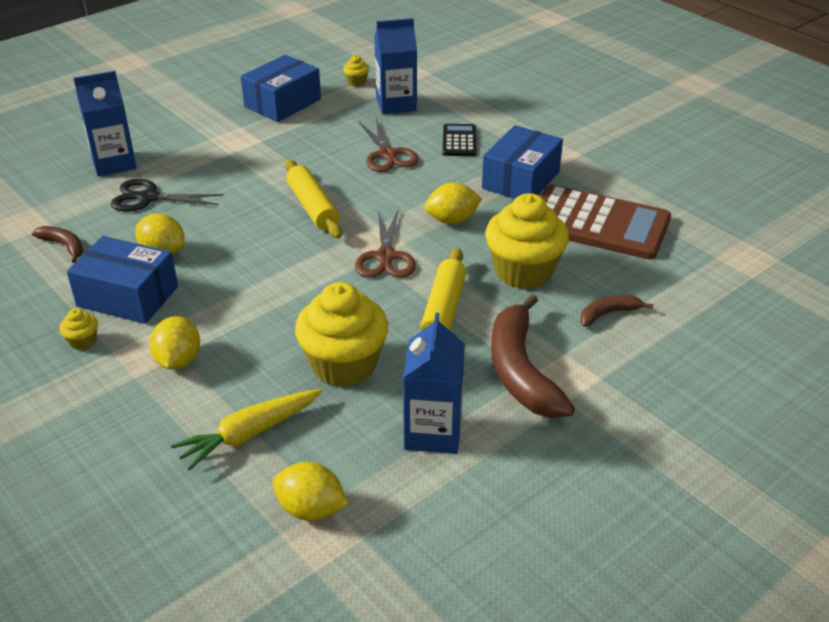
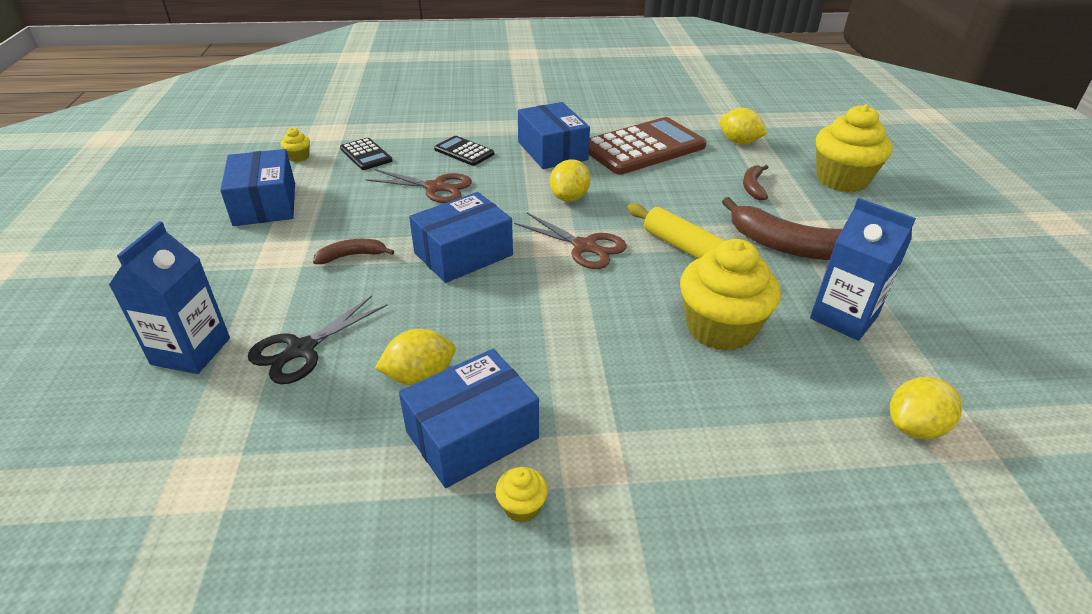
camera: 55 degrees left, 0 degrees up
brown banana [32,226,83,263] -> brown banana moved to [313,239,394,264]
yellow lemon [150,316,200,370] -> yellow lemon moved to [719,108,767,144]
yellow carrot [171,389,322,471] -> none
yellow rolling pin [285,159,342,238] -> blue box [409,192,513,283]
blue carton [374,18,417,114] -> black calculator [340,138,393,170]
yellow cupcake [485,193,569,289] -> yellow cupcake moved to [816,104,893,192]

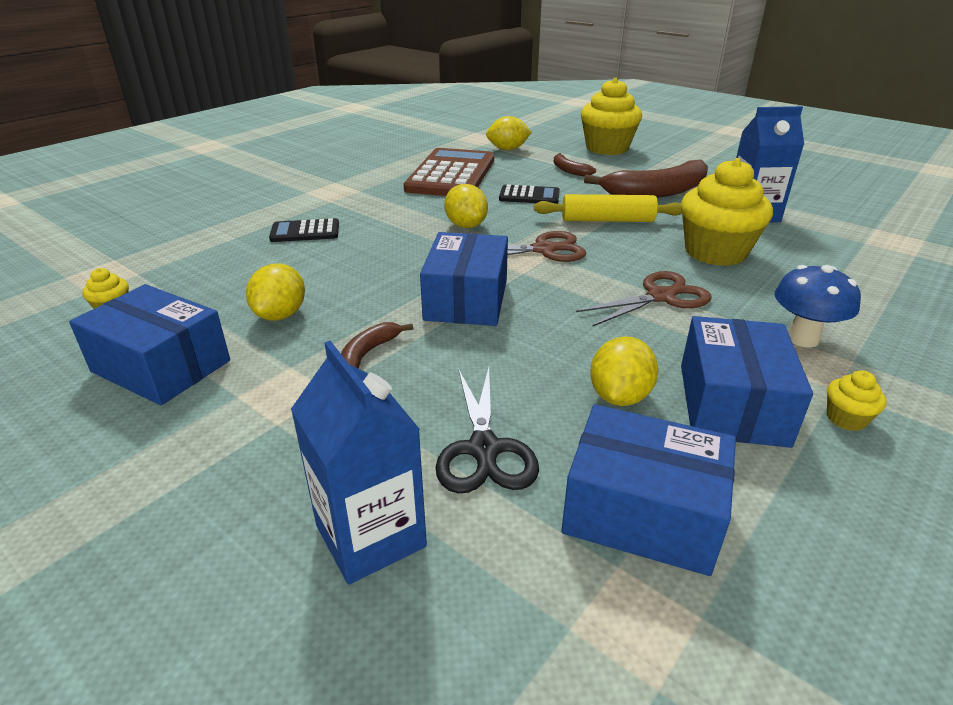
camera: 45 degrees left, 5 degrees down
black calculator [340,138,393,170] -> black calculator moved to [499,185,560,204]
brown scissors [365,169,472,203] -> brown scissors moved to [576,271,712,327]
blue box [518,102,590,169] -> blue box moved to [561,404,736,576]
yellow lemon [890,377,963,439] -> yellow lemon moved to [246,264,305,321]
none -> blue mushroom [775,265,861,348]

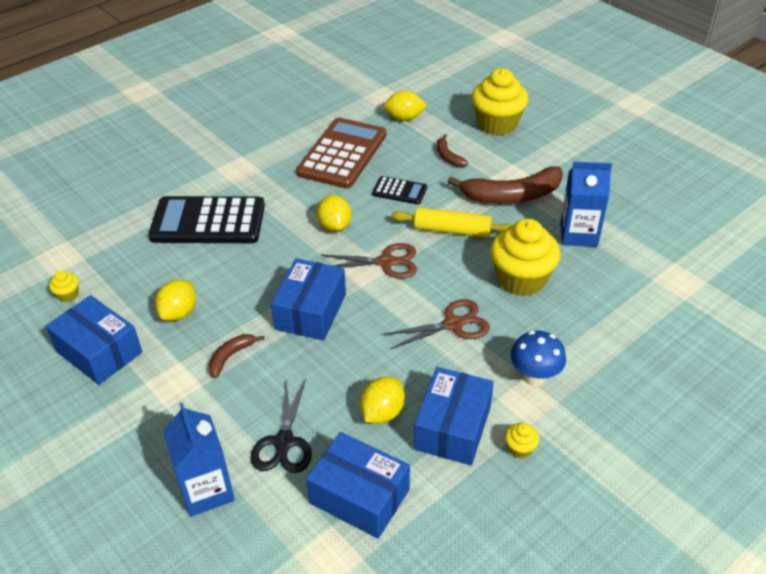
camera: 10 degrees right, 10 degrees up
black calculator [269,218,339,242] -> black calculator [148,196,265,243], size x2.07

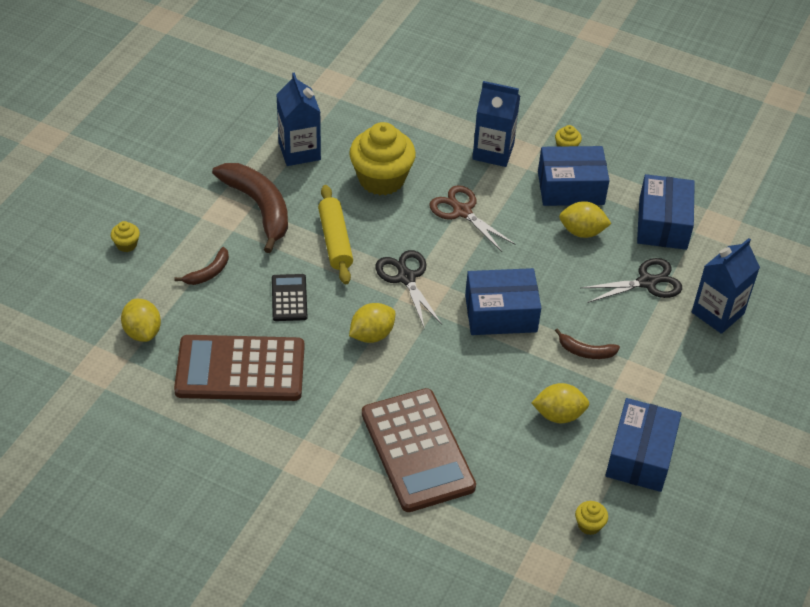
camera: 115 degrees left, 5 degrees up
black calculator [148,196,265,243] -> brown calculator [362,388,476,512]
brown scissors [321,243,417,278] -> black scissors [375,250,442,330]
yellow cupcake [472,68,528,135] -> yellow cupcake [111,221,140,252], size x0.42
blue mushroom [511,331,566,386] -> blue carton [472,81,520,167]

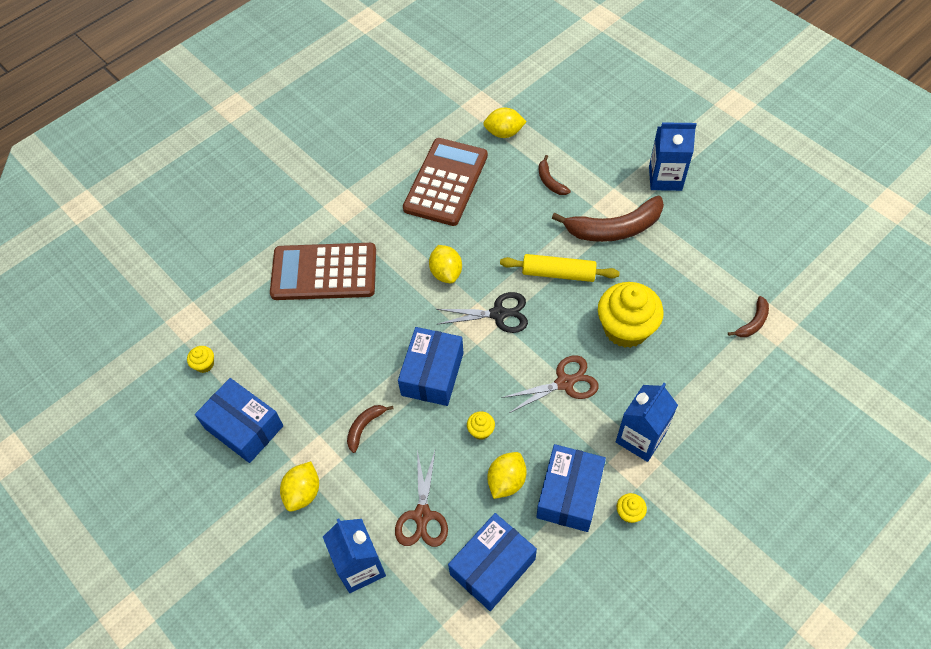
camera: 115 degrees right, 10 degrees up
yellow cupcake [111,221,140,252] -> yellow cupcake moved to [467,411,495,440]
black calculator [272,274,307,321] -> none
blue carton [276,72,321,166] -> blue carton moved to [649,122,697,191]
yellow lemon [532,383,589,423] -> yellow lemon moved to [280,461,319,512]
black scissors [580,258,682,303] -> brown scissors [395,450,448,547]
blue box [637,174,695,250] -> blue box turned 75 degrees counterclockwise [448,513,537,611]
none -> brown banana [728,296,769,337]

